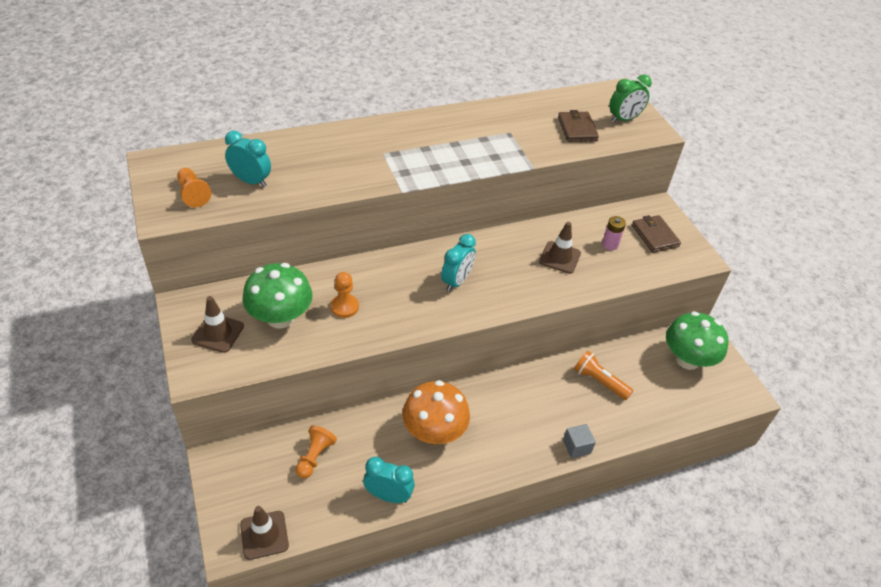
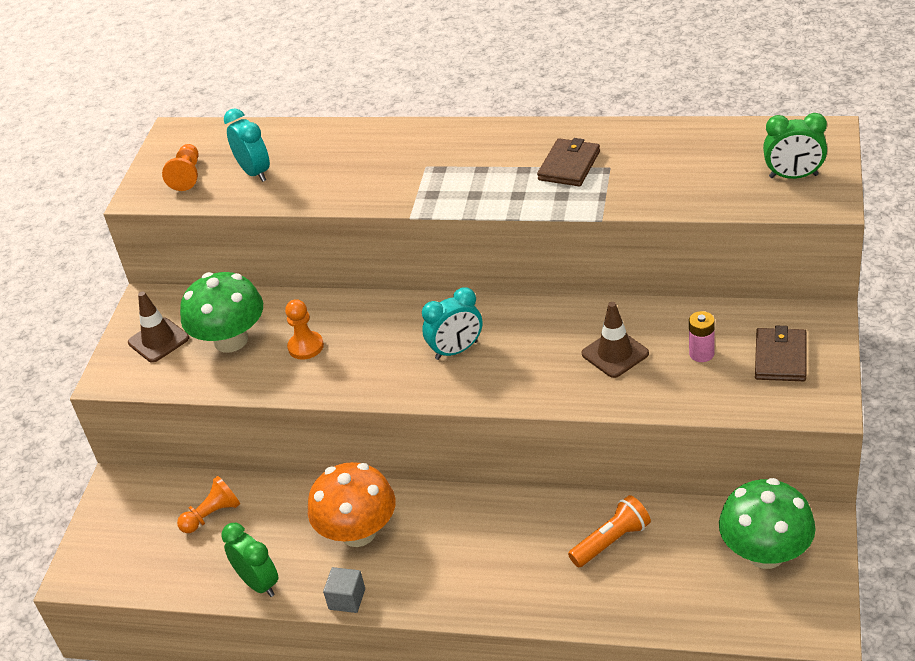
camera: 40 degrees right, 5 degrees down
brown traffic cone [240,506,289,560] -> none
turquoise clock [363,457,415,503] -> green clock [221,523,278,597]
brown wallet [558,110,599,142] -> brown wallet moved to [537,138,600,186]
grey cube [563,424,596,458] -> grey cube moved to [323,567,365,613]
orange flashlight [574,351,633,400] -> orange flashlight turned 75 degrees clockwise [568,495,651,567]

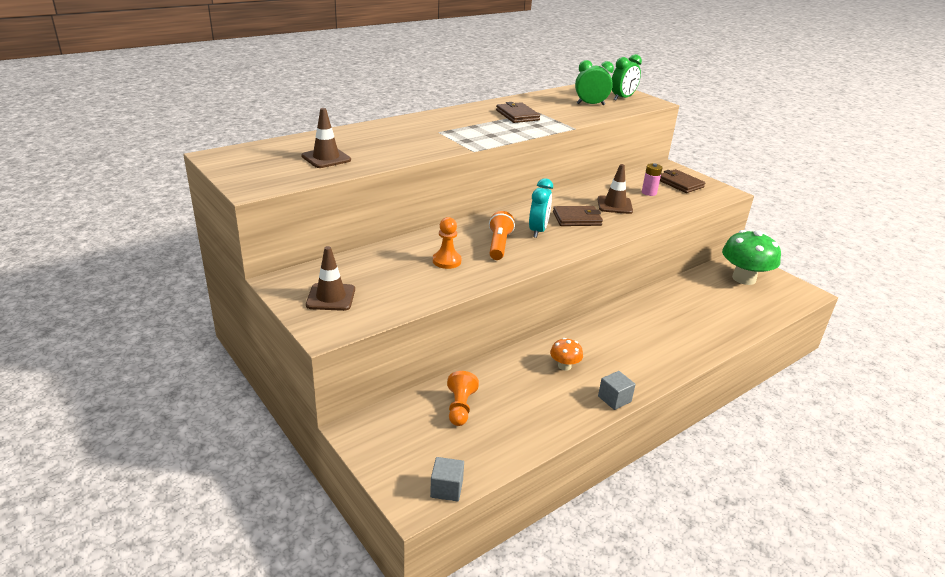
camera: 55 degrees left, 10 degrees down
orange pawn [162,144,199,191] -> none
green mushroom [180,272,263,353] -> none
green clock [221,523,278,597] -> green clock moved to [575,60,614,105]
turquoise clock [224,108,270,182] -> brown traffic cone [301,108,351,168]
orange mushroom [308,462,396,547] -> orange mushroom [550,338,583,371], size x0.48
orange flashlight [568,495,651,567] -> orange flashlight moved to [489,211,515,260]
none -> grey cube [430,457,464,502]
none -> brown wallet [553,206,603,226]

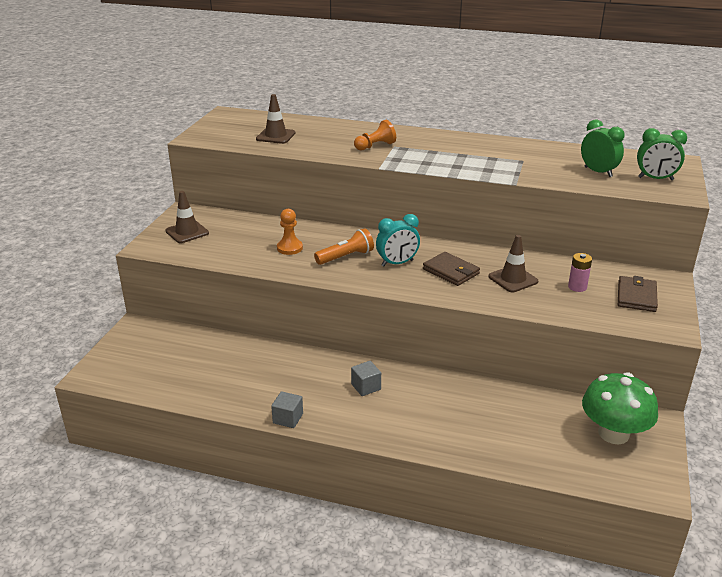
camera: 55 degrees right, 0 degrees up
grey cube [430,457,464,502] -> grey cube moved to [351,361,381,396]
orange pawn [447,371,479,426] -> orange pawn moved to [354,120,396,151]
brown wallet [496,102,540,123] -> none
orange mushroom [550,338,583,371] -> none

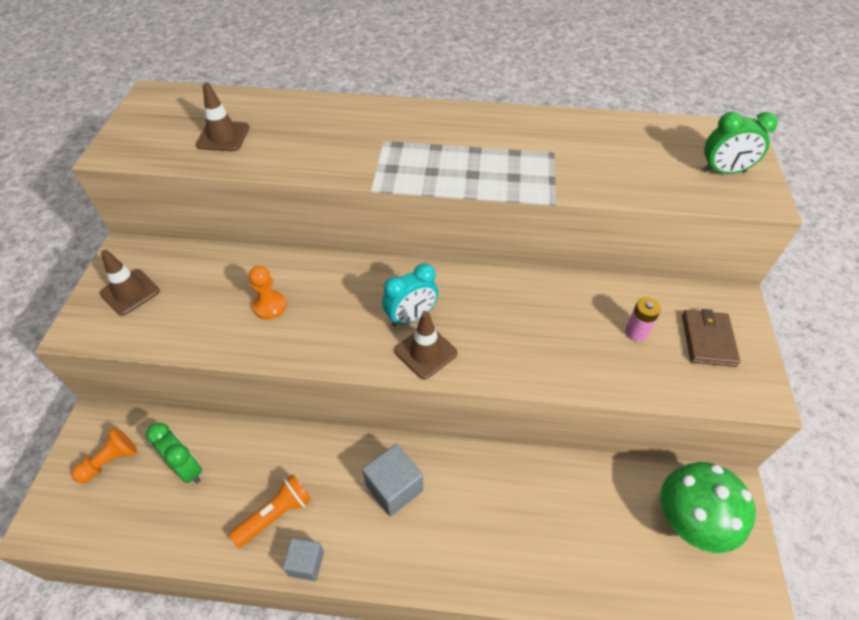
camera: 10 degrees left, 20 degrees up
orange flashlight [314,228,374,265] -> orange flashlight moved to [229,474,312,548]
grey cube [351,361,381,396] -> grey cube [362,444,423,516], size x1.55
orange pawn [354,120,396,151] -> orange pawn moved to [71,427,137,483]
brown wallet [423,252,480,286] -> none
brown traffic cone [488,235,538,292] -> brown traffic cone moved to [394,311,457,379]
green clock [581,119,625,177] -> green clock moved to [146,422,202,483]

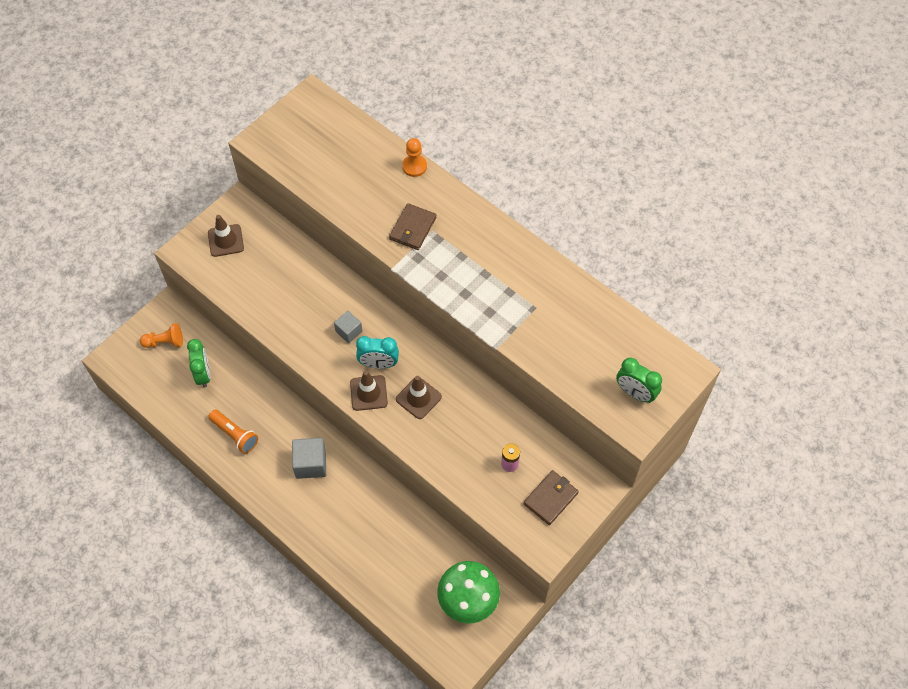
camera: 35 degrees right, 10 degrees up
brown traffic cone [196,83,249,151] -> brown traffic cone moved to [396,376,442,419]
orange flashlight [229,474,312,548] -> orange flashlight turned 45 degrees clockwise [208,410,258,454]
orange pawn [249,266,287,320] -> orange pawn moved to [402,138,427,177]
grey cube [283,538,324,581] -> grey cube moved to [334,311,362,343]
none -> brown wallet [389,203,436,250]

